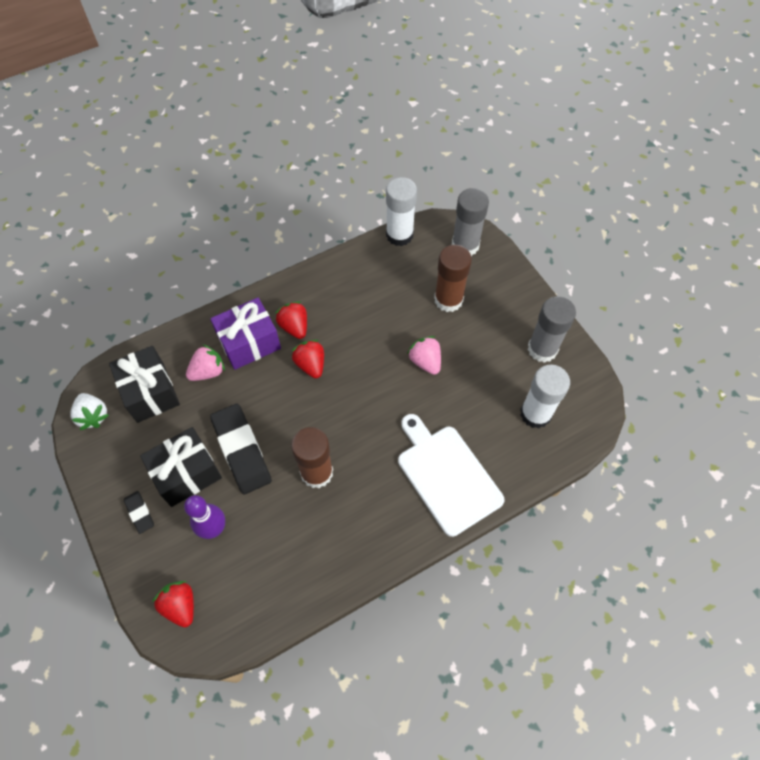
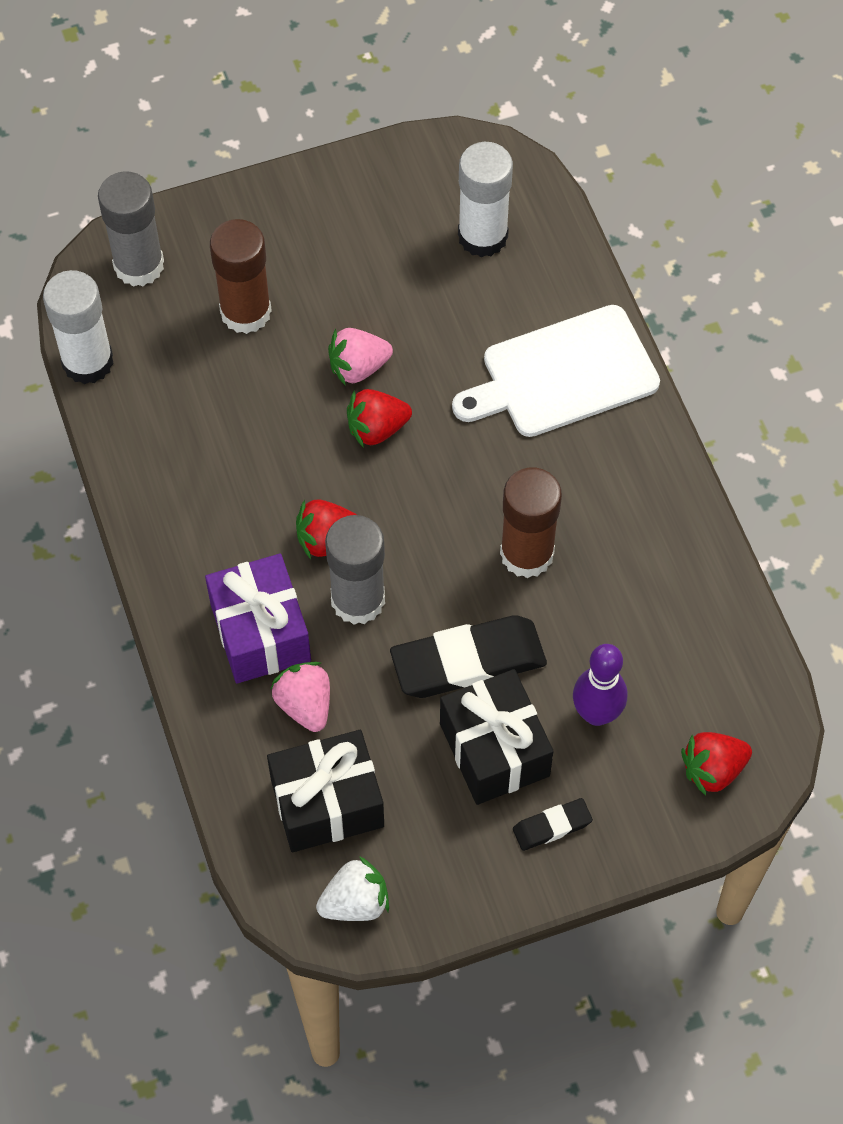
camera: 80 degrees left, 0 degrees up
red strawberry [275,301,307,339] -> red strawberry moved to [347,389,412,448]
grey glue stick [528,296,576,363] -> grey glue stick moved to [325,515,385,625]

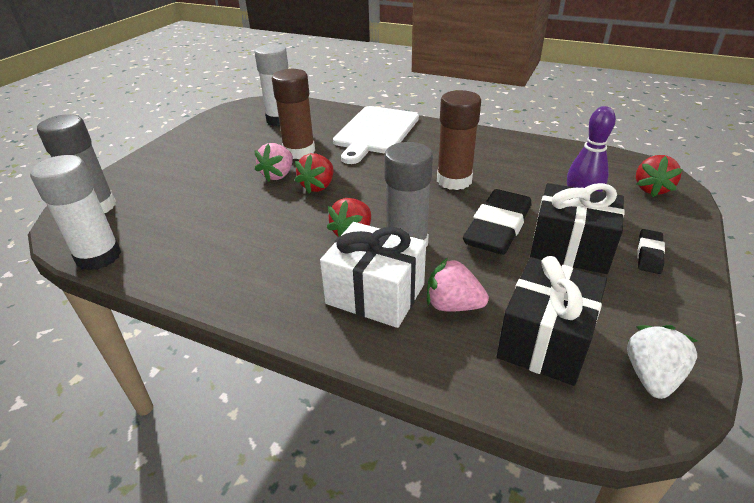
camera: 45 degrees left, 25 degrees down
purple gift [205,554,311,683] -> white gift [320,222,426,328]
brown glue stick [210,219,272,334] -> brown glue stick moved to [272,69,315,159]

